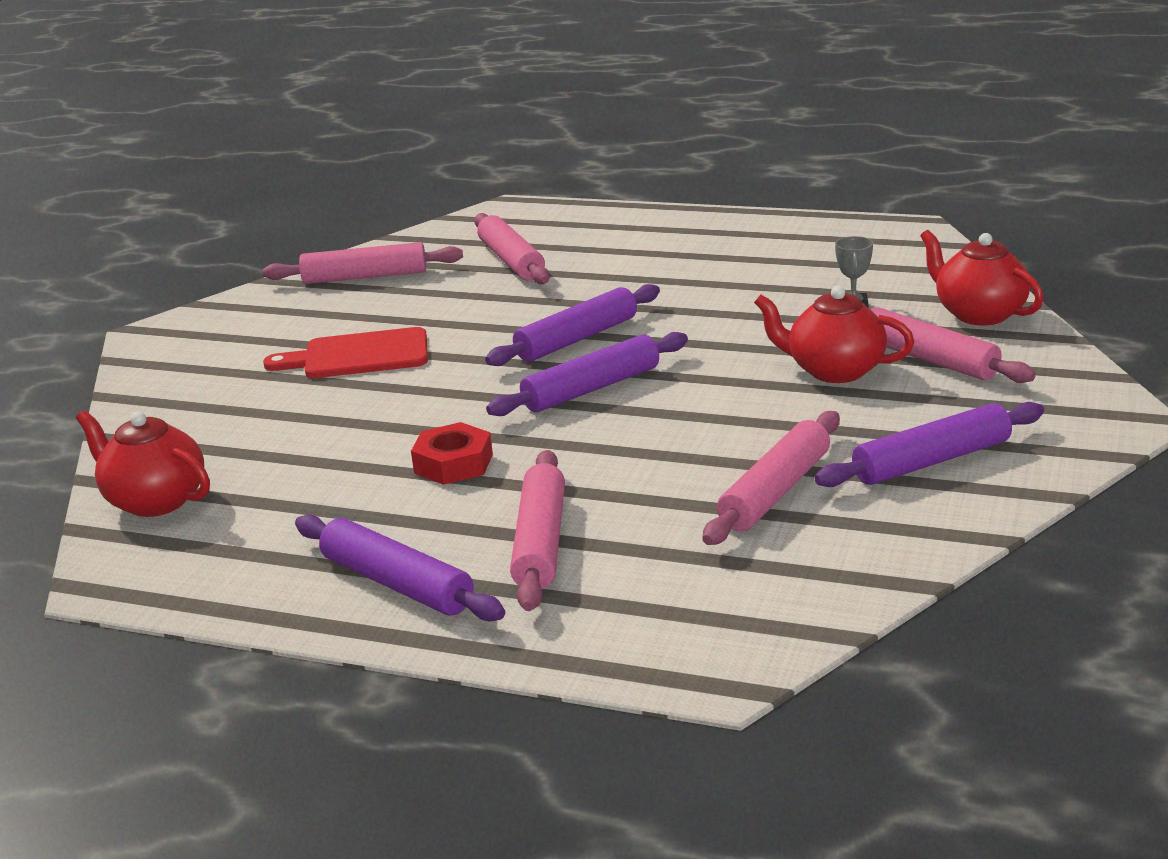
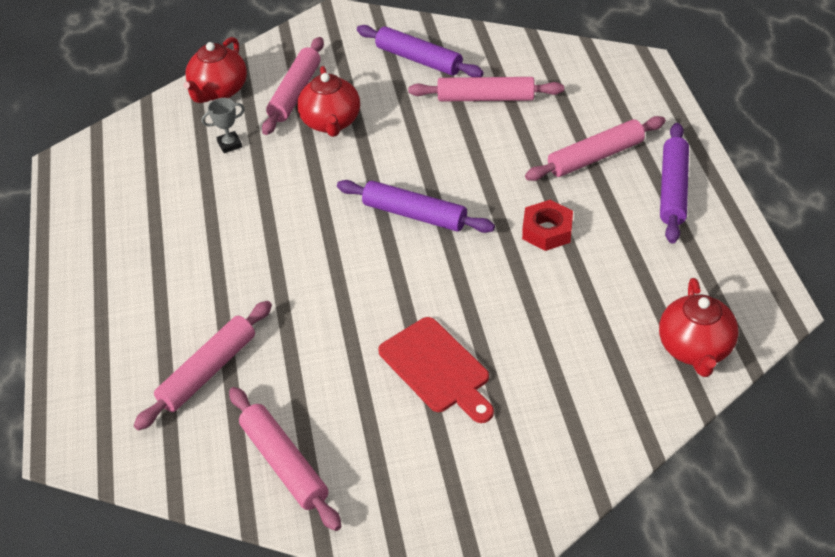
camera: 120 degrees left, 20 degrees up
purple rolling pin [485,284,660,366] -> none

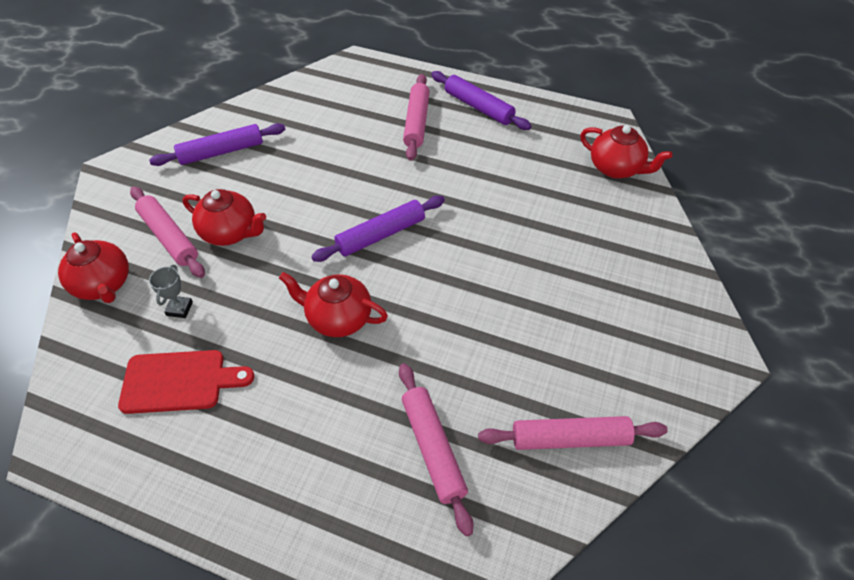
camera: 60 degrees left, 5 degrees up
red cutting board [378,317,494,423] -> red cutting board moved to [118,350,254,414]
pink rolling pin [408,77,564,101] -> none
red nut [522,200,573,251] -> none
none -> red teapot [279,272,388,337]

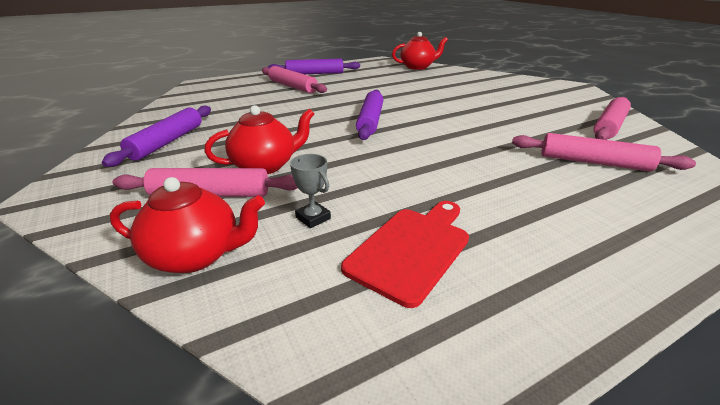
camera: 50 degrees left, 20 degrees down
red teapot [279,272,388,337] -> none

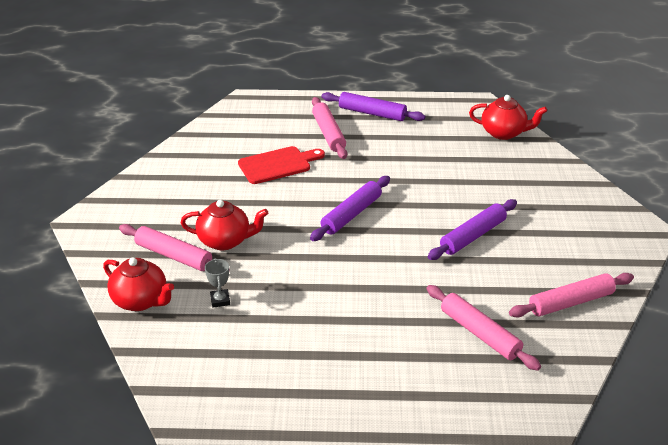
camera: 30 degrees right, 5 degrees up
purple rolling pin [102,105,211,167] -> purple rolling pin moved to [428,199,517,260]
red cutting board [341,201,469,308] -> red cutting board moved to [238,146,325,184]

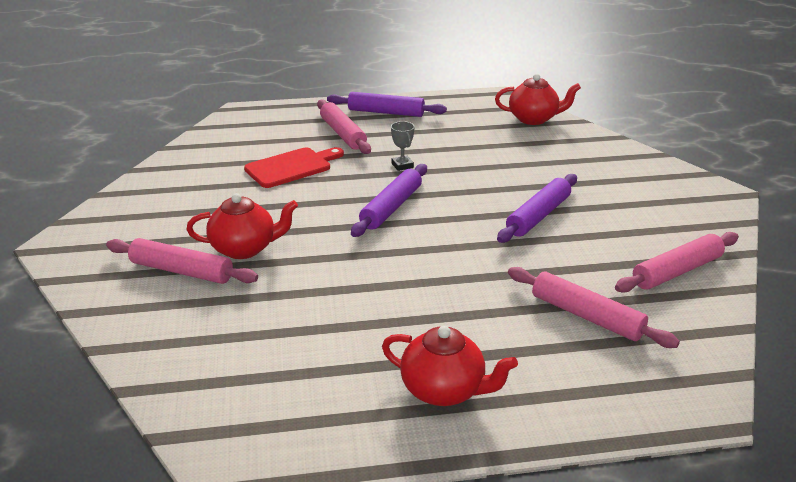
camera: 10 degrees left, 5 degrees down
red teapot [103,257,174,311] -> red teapot moved to [382,326,518,406]
grey trophy [205,258,230,308] -> grey trophy moved to [391,121,415,171]

